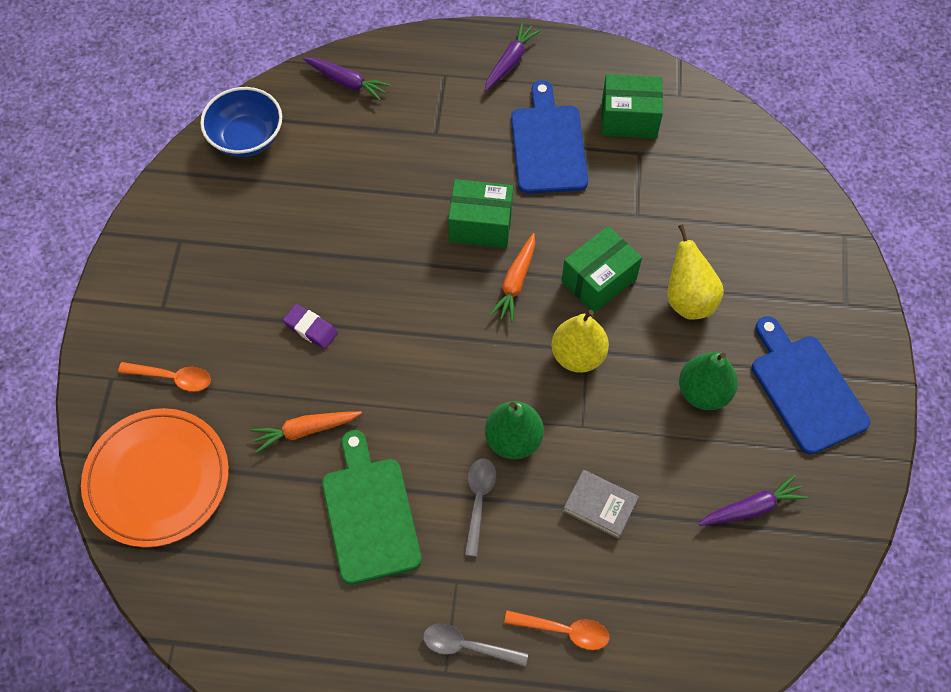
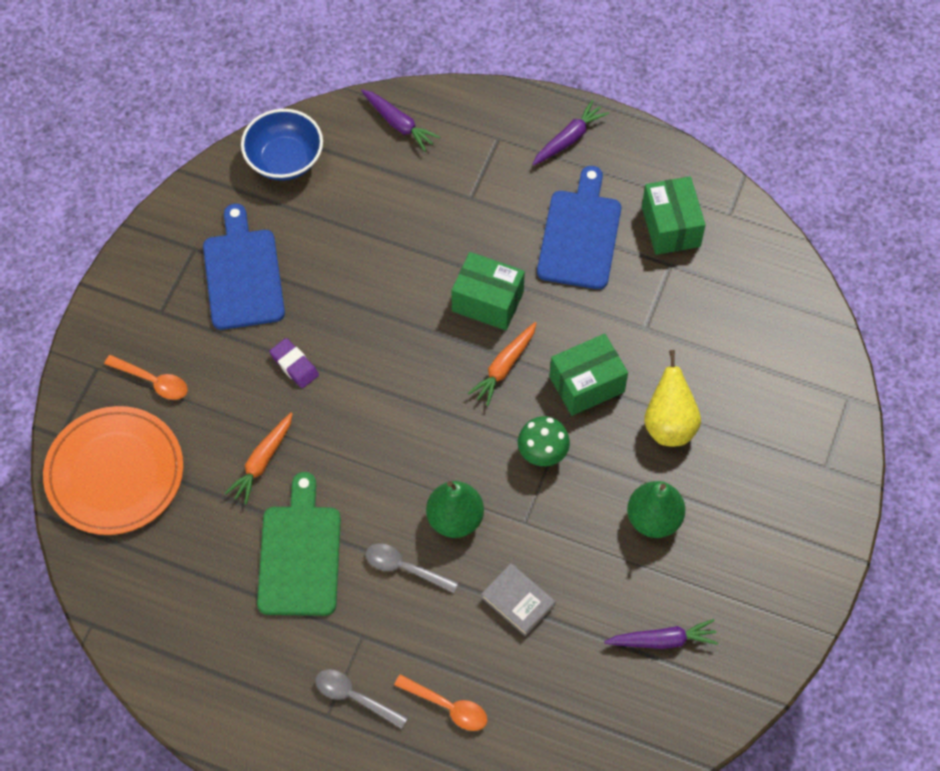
camera: 15 degrees right, 0 degrees up
orange carrot [250,411,362,453] -> orange carrot turned 60 degrees counterclockwise [225,412,293,505]
grey spoon [464,458,496,557] -> grey spoon turned 90 degrees counterclockwise [366,543,459,593]
yellow pear [551,310,609,373] -> green mushroom [518,416,570,466]
green box [601,74,663,138] -> green box turned 60 degrees clockwise [642,176,706,255]
blue cutting board [752,316,870,455] -> blue cutting board moved to [203,204,285,330]

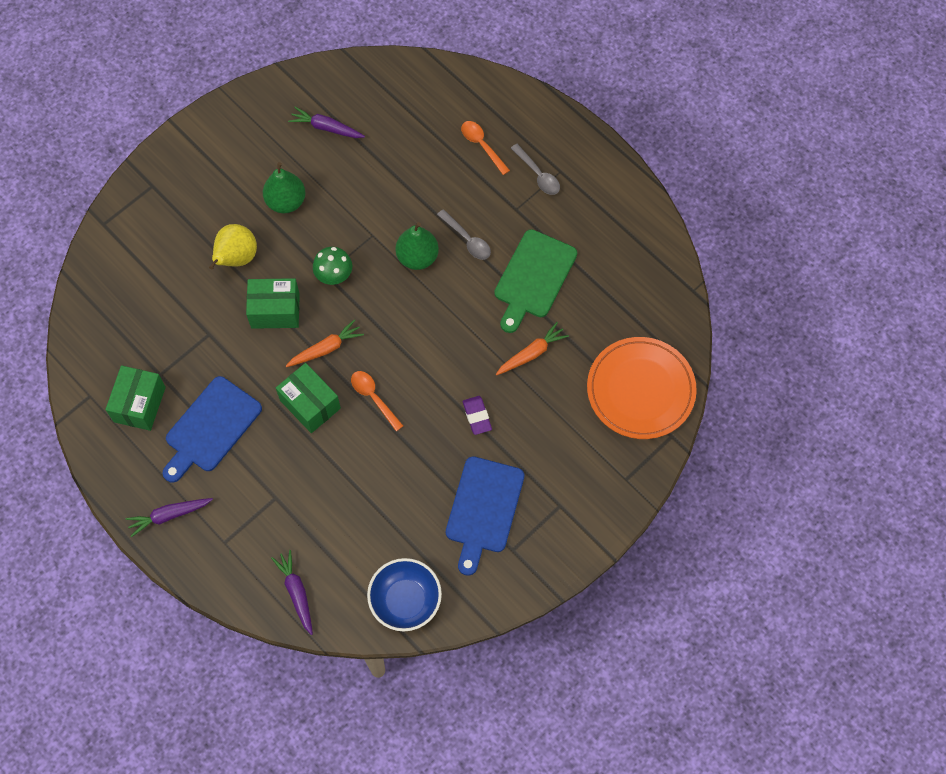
camera: 155 degrees left, 5 degrees up
orange spoon [104,355,188,400] -> orange spoon moved to [351,371,403,431]
grey book [481,563,556,637] -> none

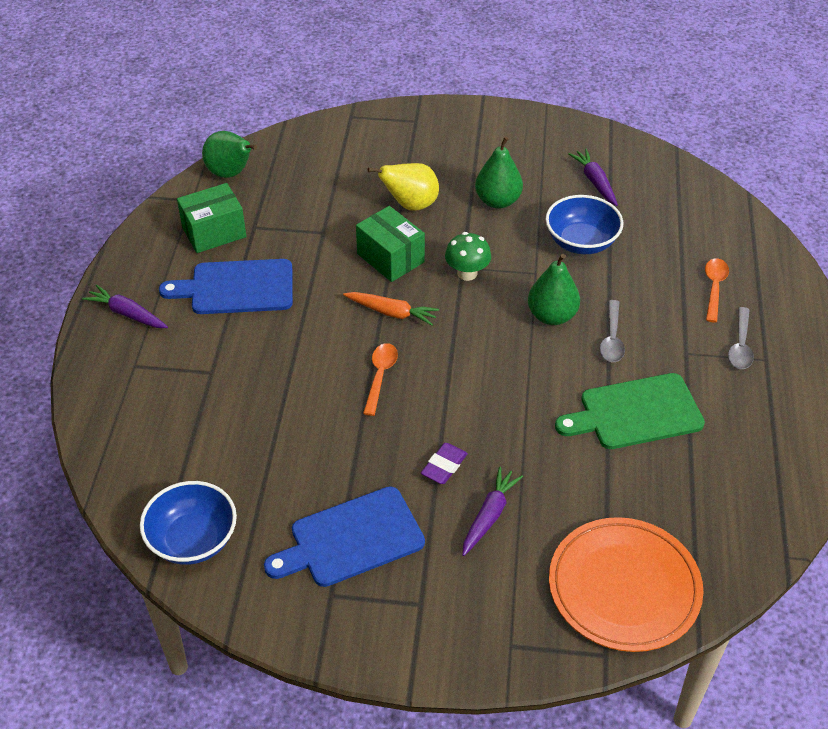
camera: 50 degrees right, 20 degrees down
purple carrot [271,550,313,635] -> purple carrot moved to [462,466,523,556]
green box [276,363,341,433] -> none
orange carrot [496,322,569,375] -> none
none -> green pear [202,131,257,178]
none -> blue bowl [546,195,623,254]

